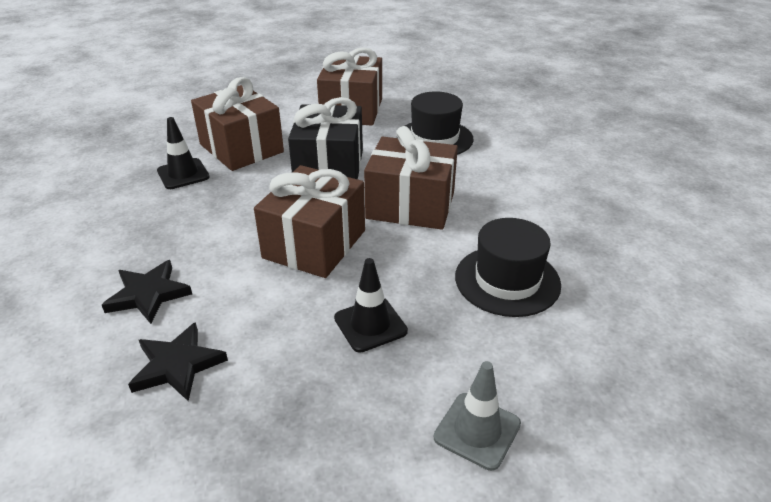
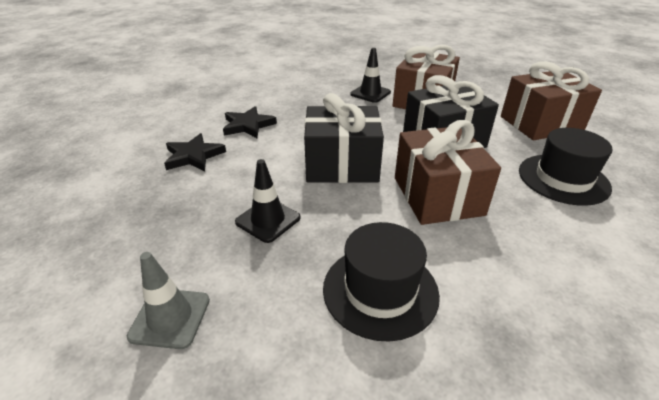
camera: 65 degrees right, 0 degrees up
brown gift [254,165,365,278] -> black gift [304,93,384,183]

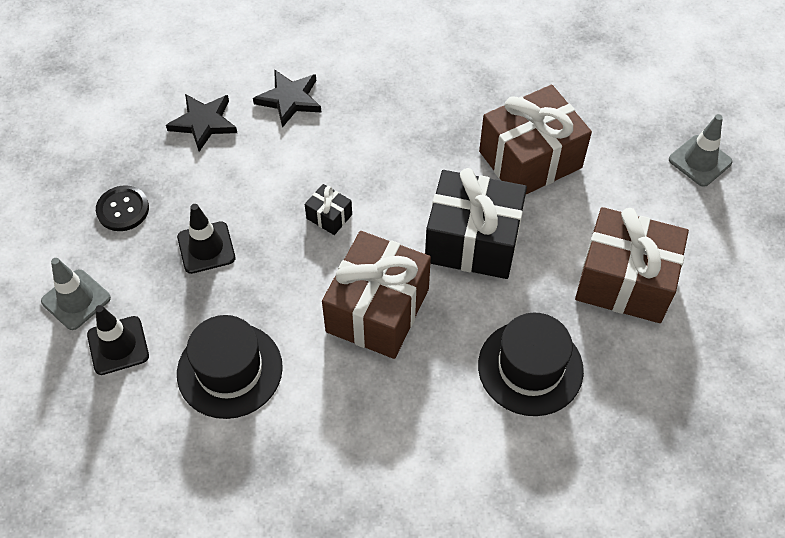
camera: 35 degrees right, 20 degrees up
black gift [304,93,384,183] -> black gift [305,184,352,235], size x0.43
black traffic cone [350,48,391,103] -> black traffic cone moved to [87,305,149,375]
none -> black button [96,185,149,231]
none -> grey traffic cone [669,114,733,187]

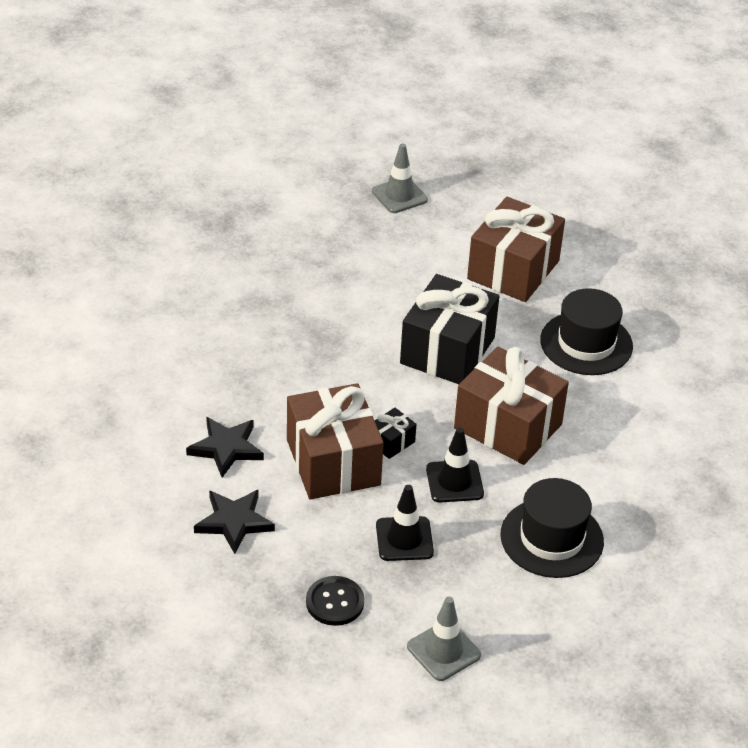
camera: 80 degrees left, 15 degrees down
black traffic cone [87,305,149,375] -> black traffic cone moved to [426,427,484,503]
brown gift [479,85,592,194] -> brown gift moved to [287,383,384,499]

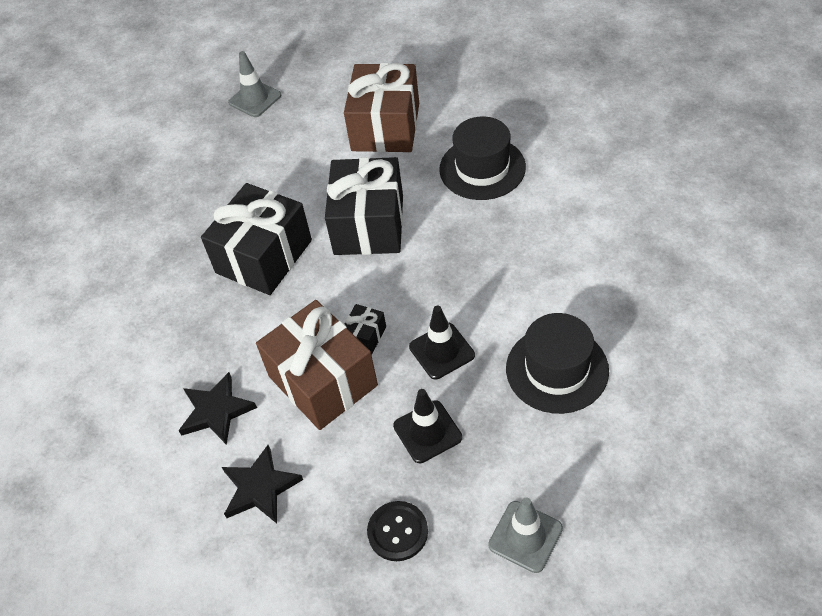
camera: 15 degrees left, 10 degrees up
brown gift [454,346,569,465] -> none
none -> black gift [201,183,312,295]

